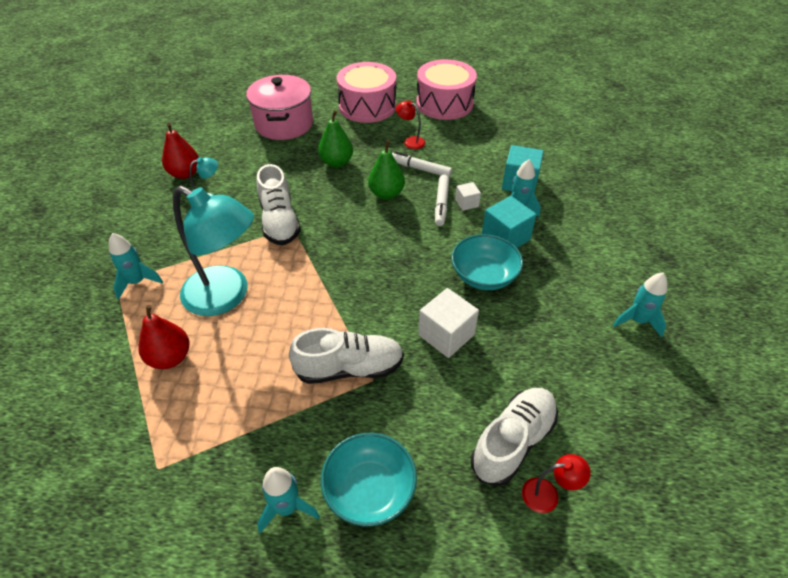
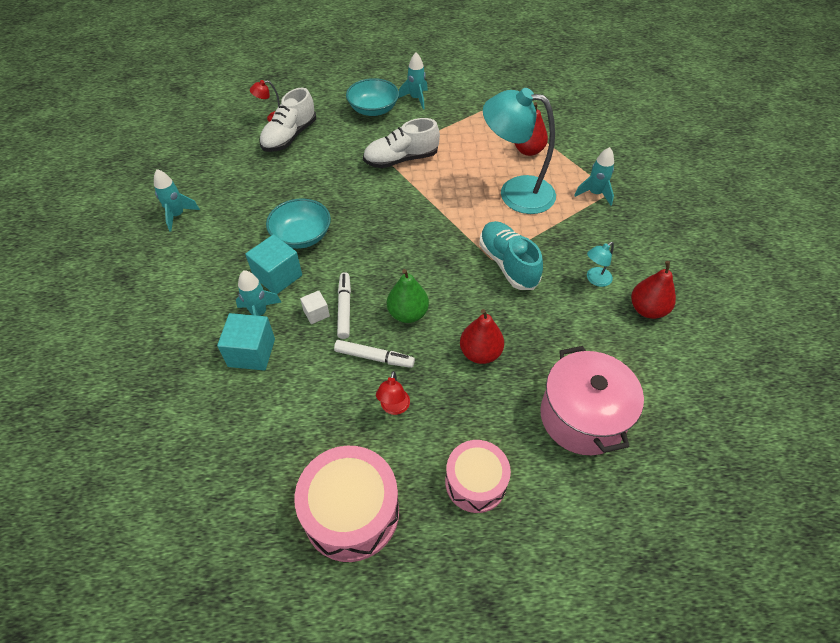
camera: 170 degrees right, 5 degrees up
white shoe [257,164,301,245] -> turquoise shoe [479,221,543,290]
green pear [318,110,353,168] -> red pear [460,309,504,364]
pink drum [337,62,396,123] -> pink drum [445,440,511,513], size x0.66
red lamp [396,100,426,149] -> red lamp turned 75 degrees clockwise [376,371,410,415]
white cube [418,288,479,358] -> none

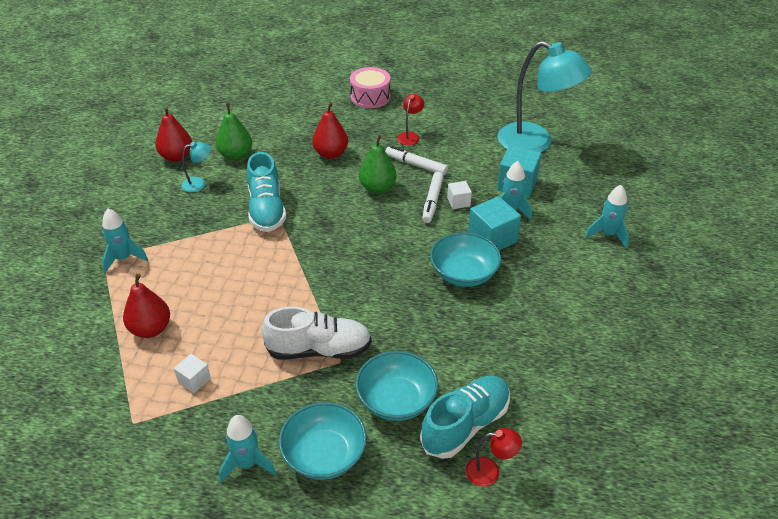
camera: 165 degrees left, 10 degrees down
turquoise rocket [154,169,200,232] -> turquoise rocket moved to [585,185,629,248]
white shoe [259,88,316,152] -> turquoise shoe [420,376,510,459]
pink drum [294,446,399,562] -> none
turquoise lamp [483,88,556,214] -> turquoise lamp moved to [498,41,592,152]
pink pot [540,346,644,455] -> none
none -> white cube [174,354,211,393]
none -> green pear [216,103,252,160]
none -> turquoise bowl [355,351,438,421]

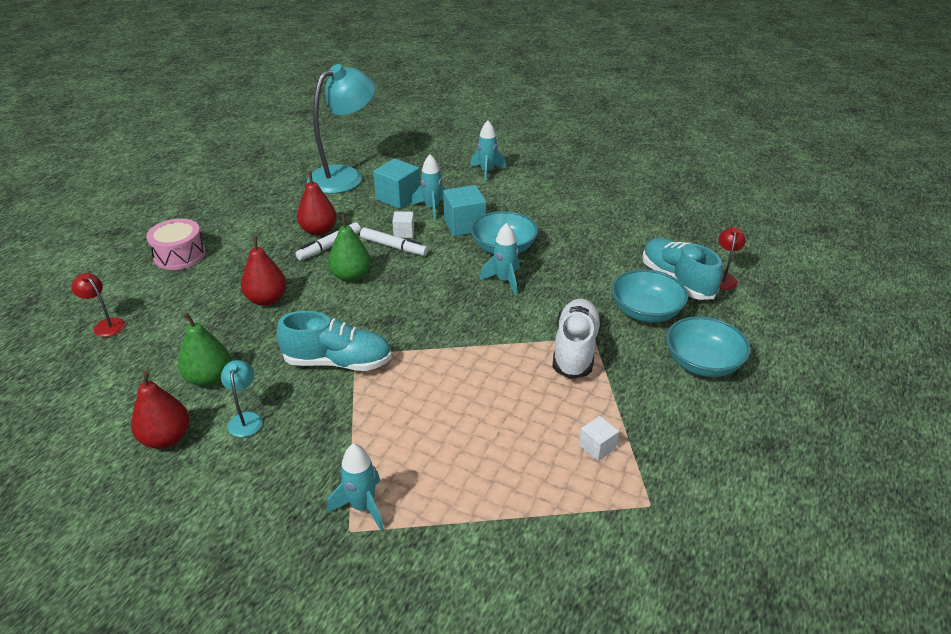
camera: 75 degrees left, 5 degrees down
red pear [123,274,170,338] -> red pear moved to [297,171,337,236]
turquoise rocket [219,415,276,482] -> turquoise rocket moved to [479,223,520,296]
red lamp [397,94,424,145] -> red lamp moved to [71,273,125,337]

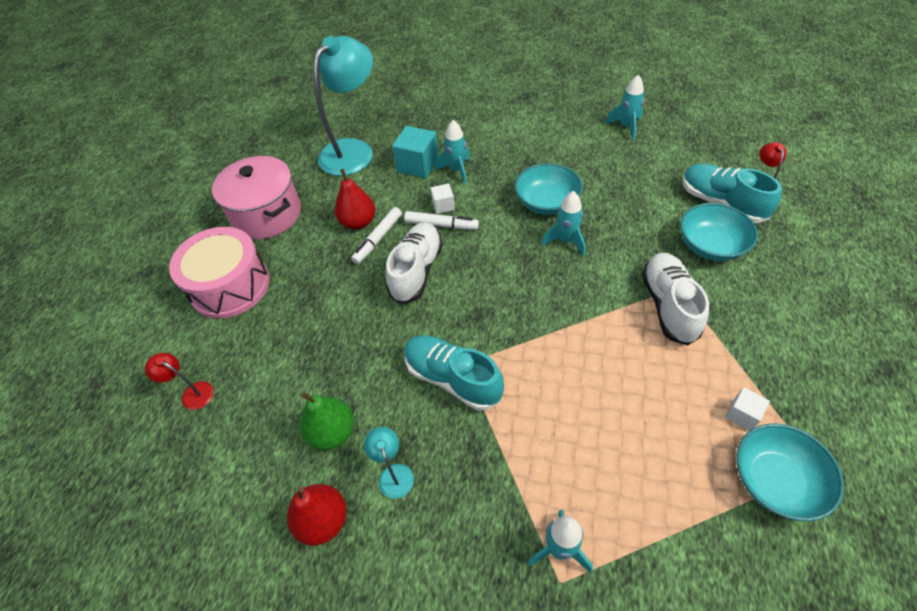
camera: 10 degrees left, 15 degrees up
pink drum [146,219,206,270] -> pink drum [169,227,270,318], size x1.52
red pear [241,236,287,306] -> none
turquoise shoe [277,311,392,371] -> turquoise shoe turned 135 degrees counterclockwise [404,336,504,411]
green pear [328,214,371,282] -> white shoe [386,222,443,304]
turquoise cube [443,185,486,236] -> none
turquoise rocket [470,120,506,183] -> turquoise rocket moved to [605,75,644,140]
turquoise bowl [666,316,751,377] -> turquoise bowl moved to [736,423,844,522]
none -> pink pot [212,156,301,239]

